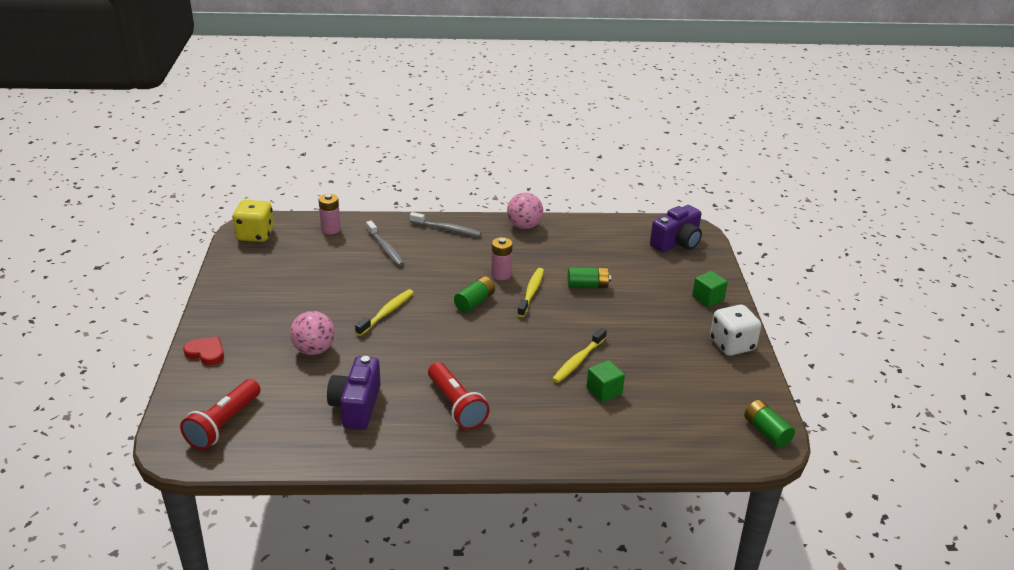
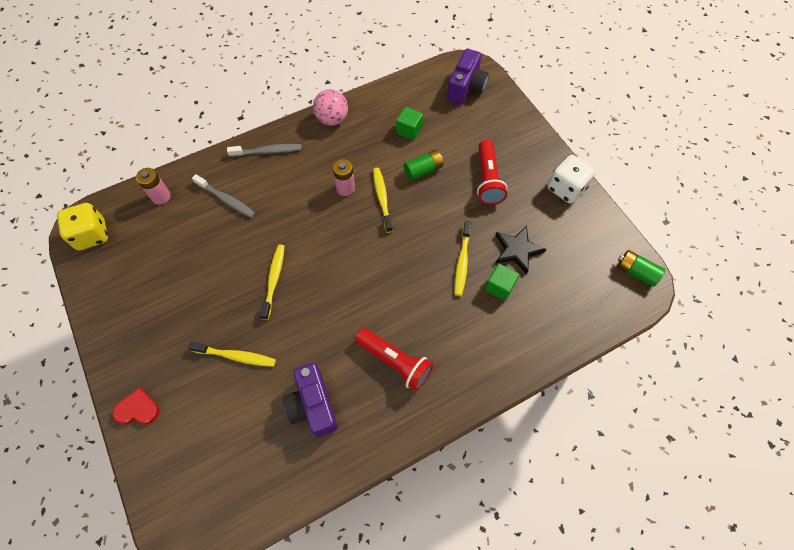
camera: 25 degrees left, 30 degrees up
red flashlight [180,379,261,450] -> red flashlight moved to [477,140,508,205]
pink ball [290,311,335,355] -> yellow toothbrush [188,342,276,367]
green battery [454,276,495,312] -> none
green cube [692,271,728,307] -> green cube moved to [396,107,423,140]
none -> black star [495,225,546,274]

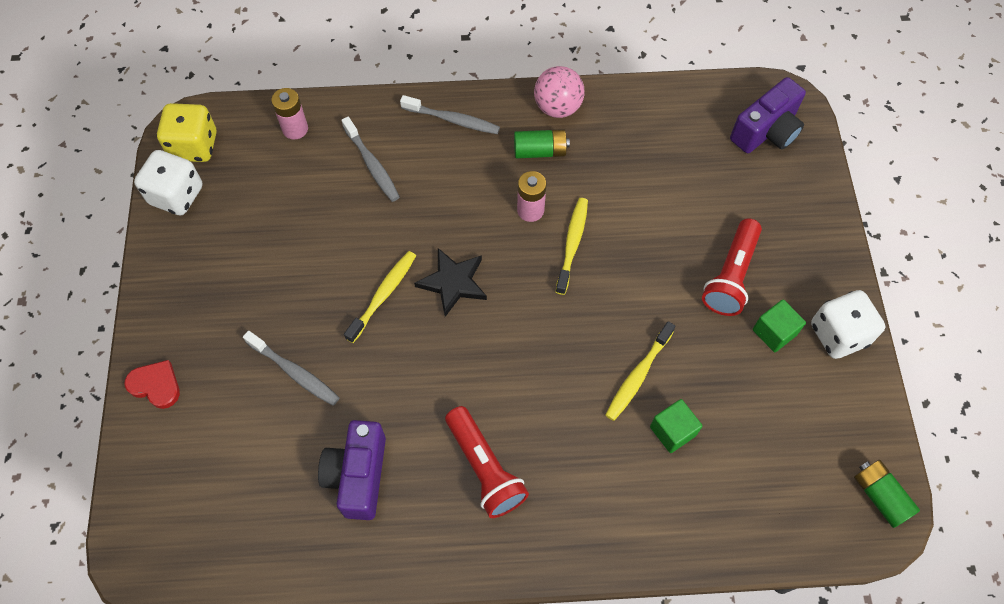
camera: 25 degrees right, 0 degrees up
yellow toothbrush [188,342,276,367] -> grey toothbrush [243,331,340,406]
green cube [396,107,423,140] -> green cube moved to [753,299,806,352]
green battery [404,150,443,181] -> green battery moved to [514,129,570,159]
black star [495,225,546,274] -> black star moved to [414,248,487,317]
none -> white dice [134,150,203,215]

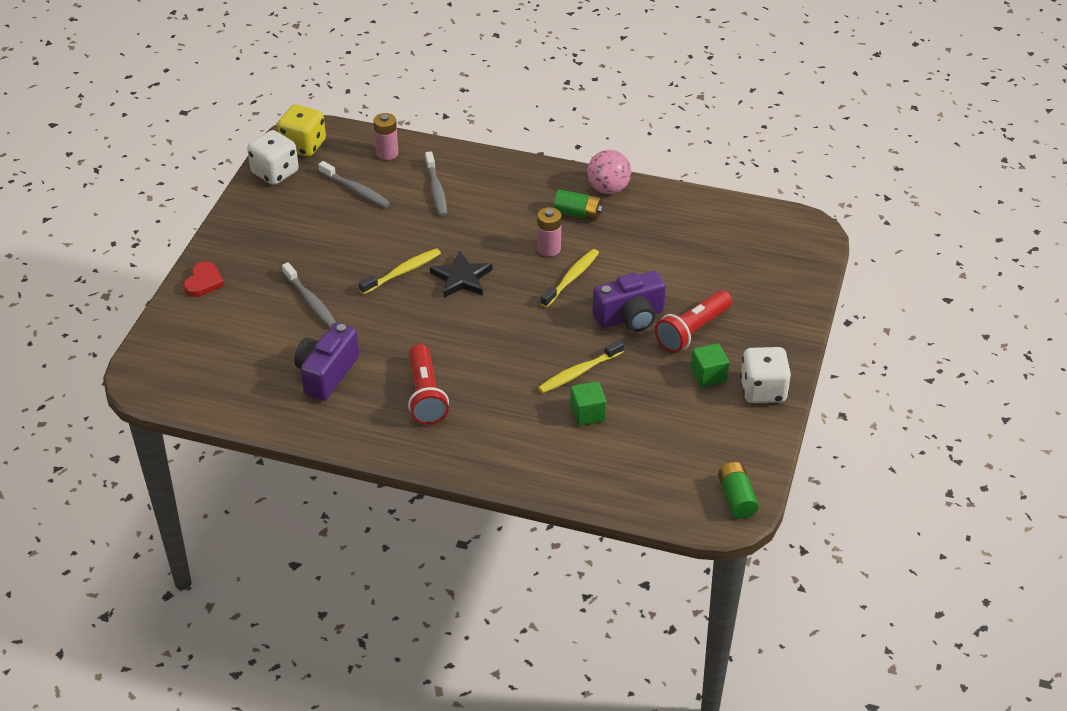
camera: 20 degrees right, 20 degrees down
red heart [124,360,180,409] -> red heart turned 60 degrees clockwise [183,261,224,297]
grey toothbrush [400,95,500,134] -> grey toothbrush moved to [318,161,390,207]
purple camera [730,77,806,153] -> purple camera moved to [593,271,666,332]

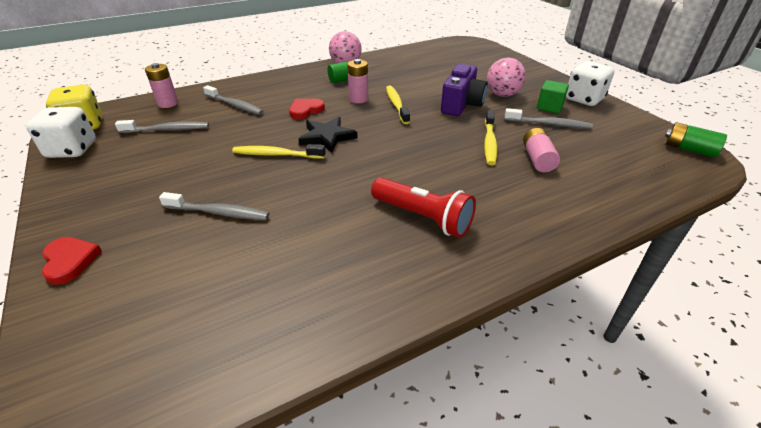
camera: 45 degrees left, 5 degrees down
purple camera [294,323,359,401] -> none
yellow toothbrush [359,248,441,295] -> yellow toothbrush turned 90 degrees counterclockwise [232,144,326,159]
green cube [570,381,606,426] -> pink battery [523,128,560,172]
red flashlight [655,290,732,353] -> pink ball [487,58,526,97]
none -> red heart [289,99,325,119]
none -> grey toothbrush [505,108,593,129]

